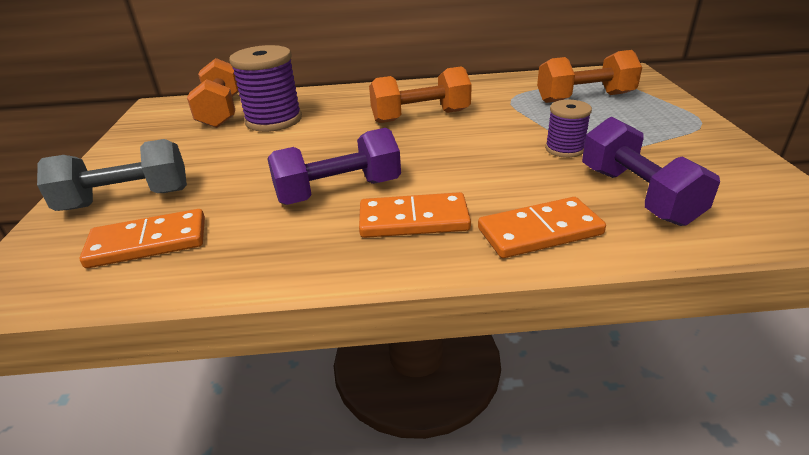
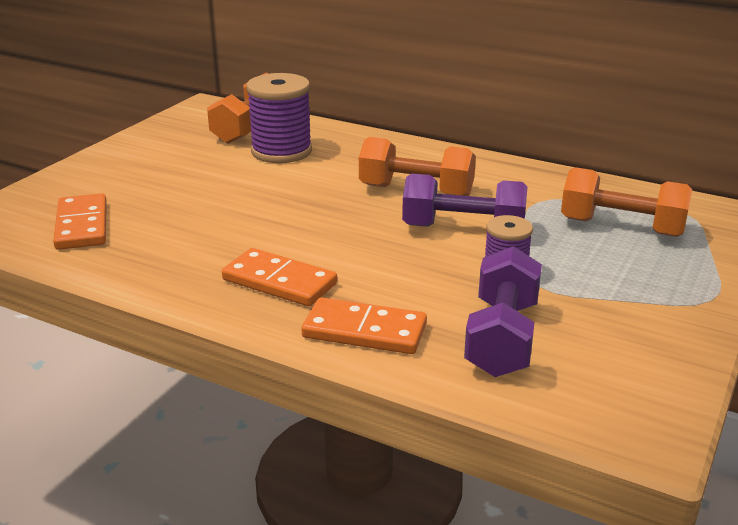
camera: 30 degrees right, 5 degrees down
grey dumbbell [37,139,187,211] -> none
orange domino [80,209,205,268] -> orange domino turned 60 degrees clockwise [53,193,107,250]
purple dumbbell [268,128,401,205] -> purple dumbbell moved to [402,174,528,227]

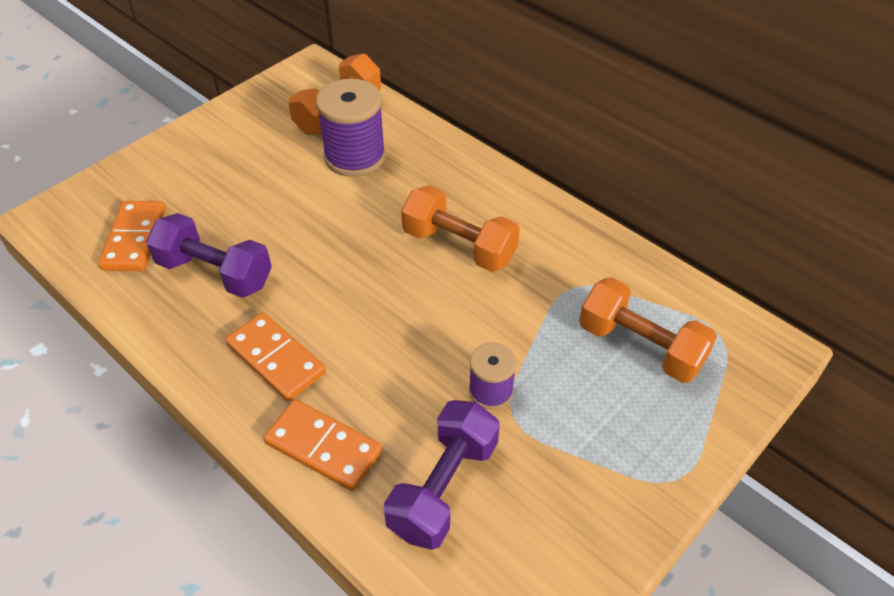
camera: 15 degrees right, 20 degrees up
purple dumbbell [402,174,528,227] -> purple dumbbell moved to [146,213,272,298]

